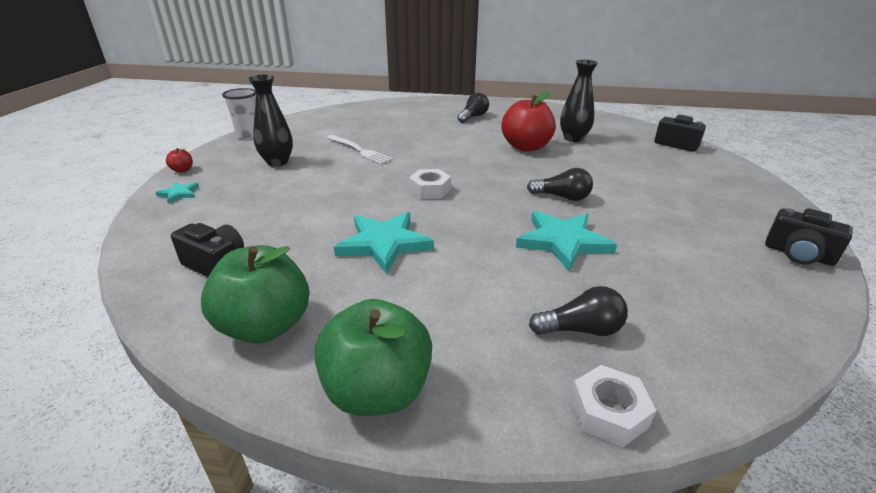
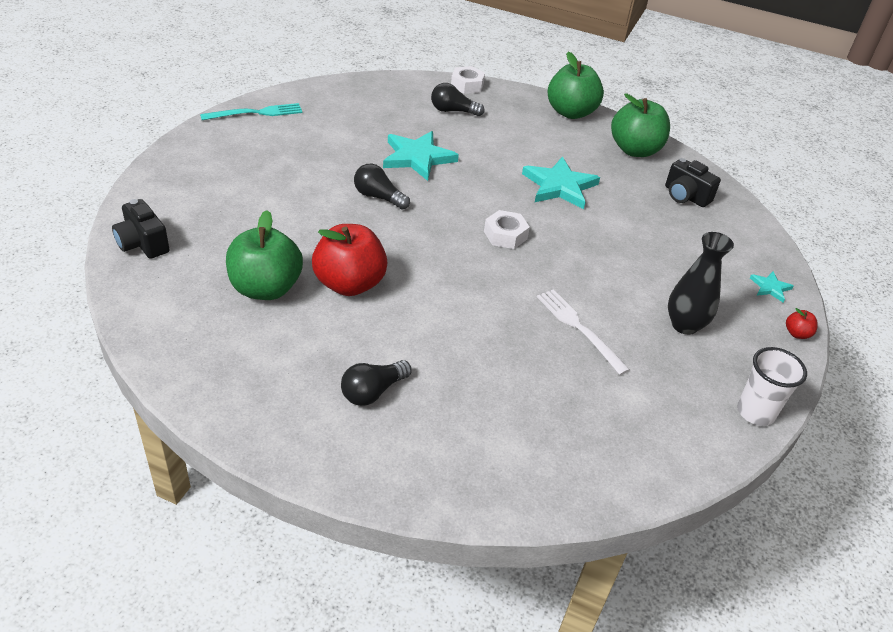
camera: 170 degrees left, 10 degrees up
black vase [560,60,598,142] -> green apple [226,210,303,300]
black camera [765,208,853,266] -> turquoise fork [200,103,302,120]

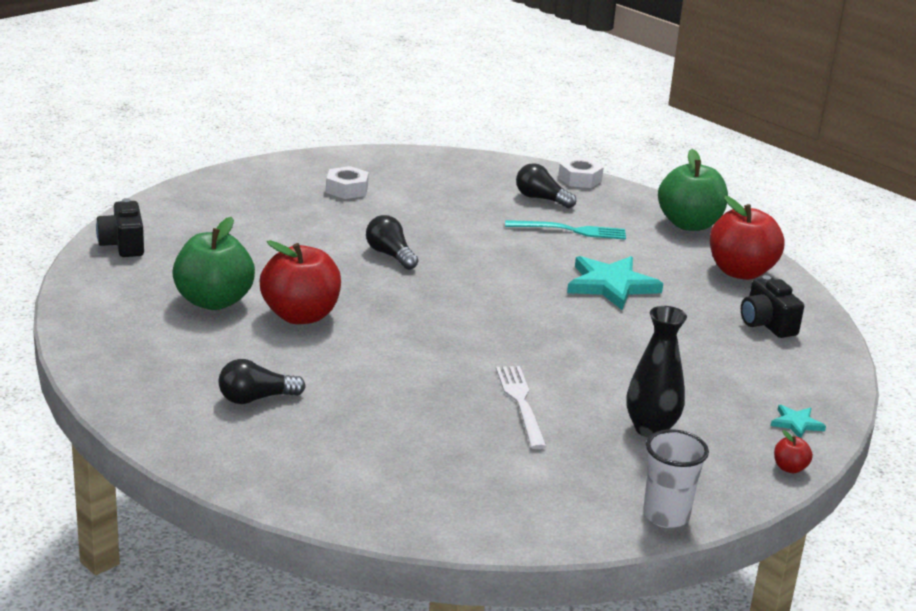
camera: 25 degrees right, 15 degrees down
turquoise fork [200,103,302,120] -> turquoise fork moved to [505,220,626,240]
turquoise star [383,131,459,181] -> none
white nut [484,210,530,249] -> white nut moved to [326,166,369,199]
green apple [611,93,670,157] -> red apple [710,196,785,280]

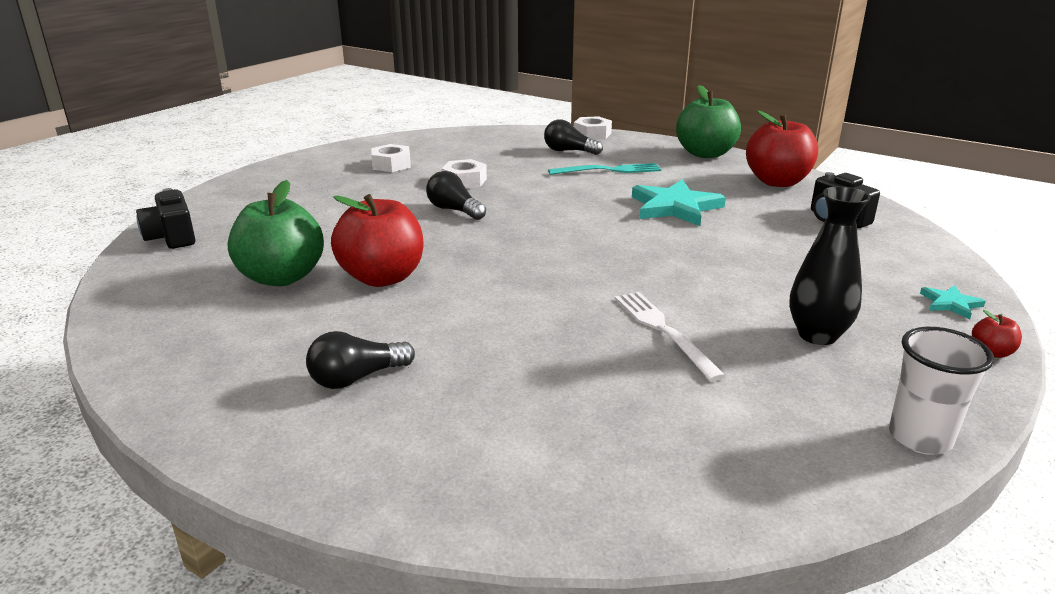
camera: 10 degrees left, 0 degrees up
none -> white nut [441,159,487,188]

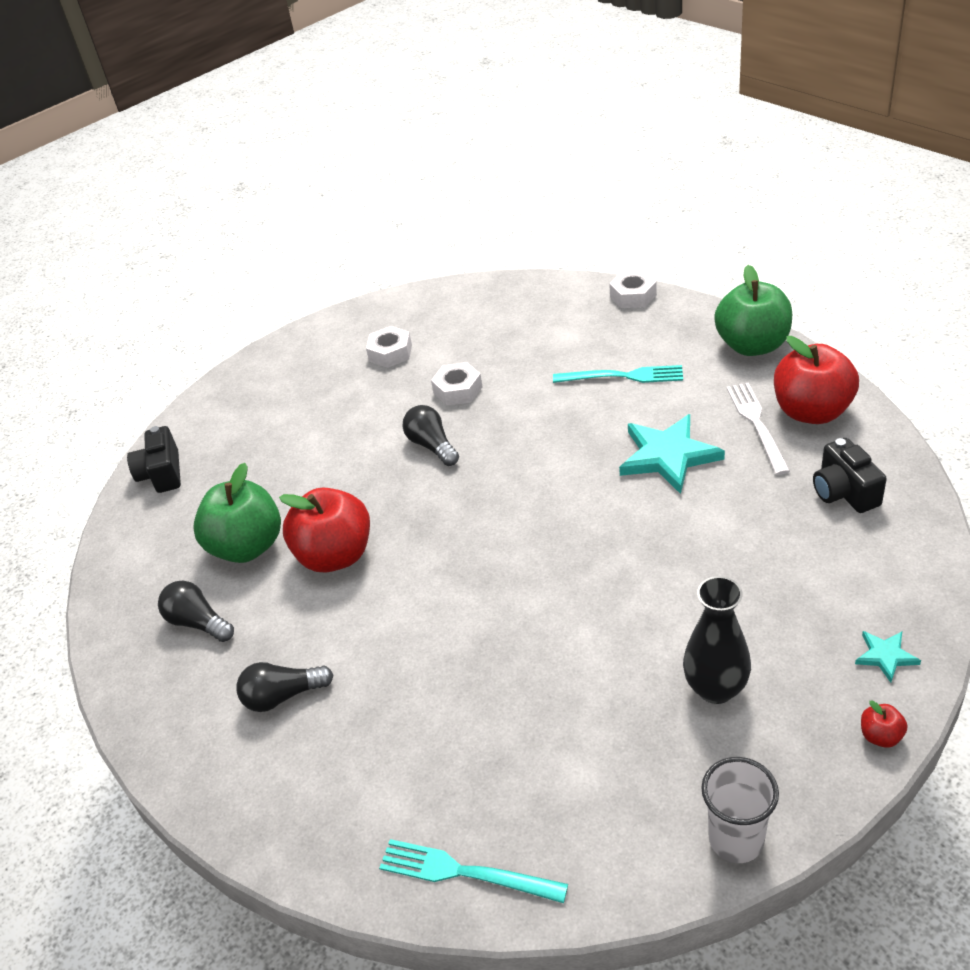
camera: 20 degrees right, 15 degrees up
black light bulb [544,119,603,155] -> black light bulb moved to [158,581,234,642]
white fork [615,292,726,381] -> white fork moved to [726,383,790,475]
none -> turquoise fork [379,839,568,903]

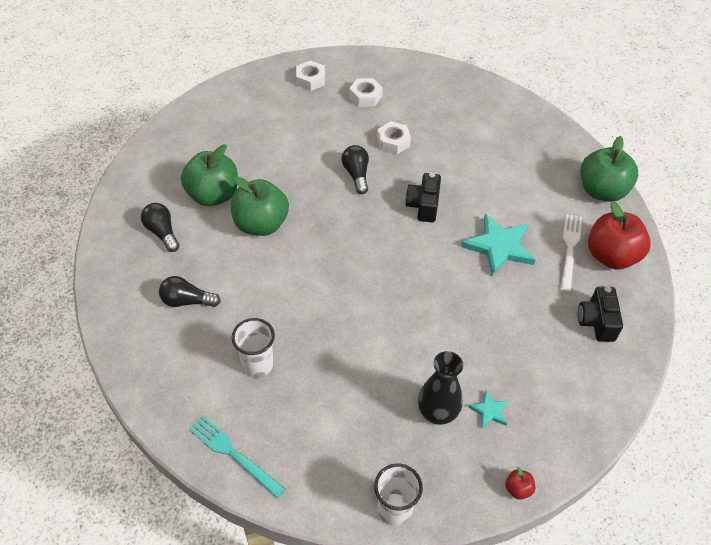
camera: 15 degrees right, 10 degrees up
black camera [127,426,181,493] -> black camera moved to [405,173,441,222]
red apple [279,487,370,573] -> green apple [231,177,289,236]
turquoise fork [553,365,683,383] -> none
white nut [609,271,657,308] -> white nut moved to [296,61,325,91]
turquoise star [855,631,921,683] -> turquoise star moved to [468,391,509,429]
none -> white cup [232,318,275,378]

